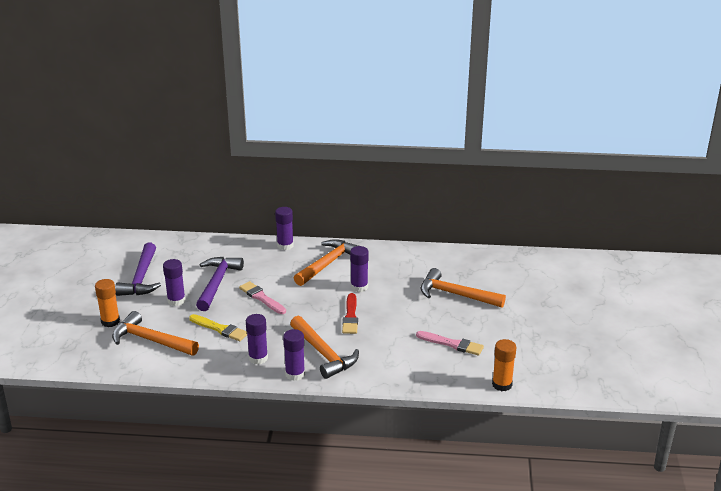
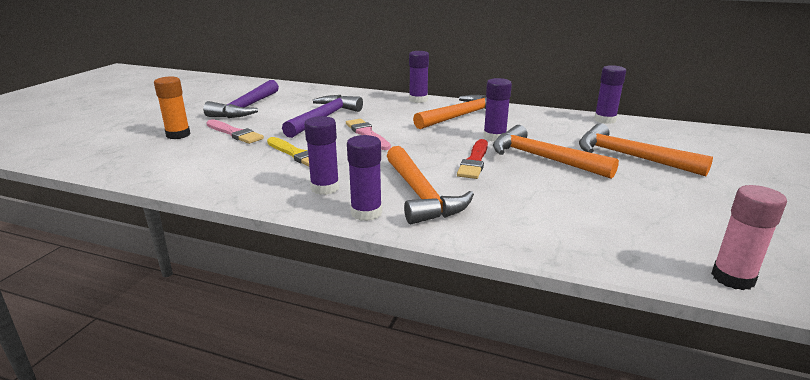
camera: 15 degrees right, 5 degrees down
orange hammer [112,311,199,356] -> orange hammer moved to [493,125,619,179]
purple glue stick [163,259,186,306] -> purple glue stick moved to [594,65,626,124]
pink brush [416,331,484,356] -> pink brush moved to [206,119,264,144]
orange glue stick [492,339,516,391] -> pink glue stick [711,185,787,290]

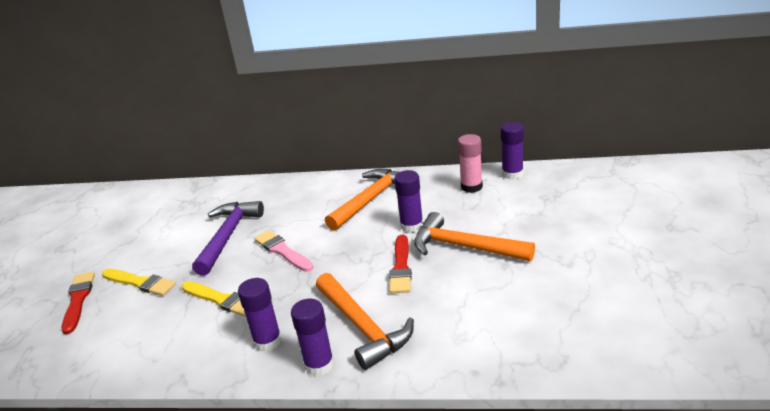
camera: 10 degrees left, 5 degrees up
orange glue stick [154,77,190,139] -> red brush [62,272,95,334]
purple hammer [203,80,279,118] -> none
pink brush [206,119,264,144] -> yellow brush [102,269,176,296]
purple glue stick [409,51,429,103] -> none
orange hammer [579,123,713,176] -> none
pink glue stick [711,185,787,290] -> pink glue stick moved to [458,134,483,193]

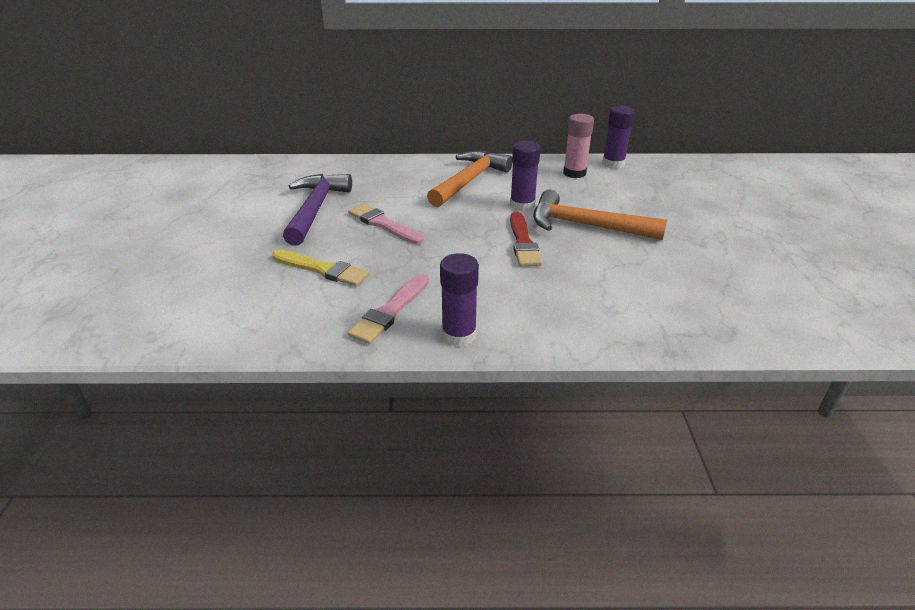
camera: 10 degrees left, 5 degrees up
red brush [62,272,95,334] -> none
yellow brush [102,269,176,296] -> none
purple glue stick [238,278,282,352] -> pink brush [348,274,429,344]
orange hammer [316,273,414,370] -> none

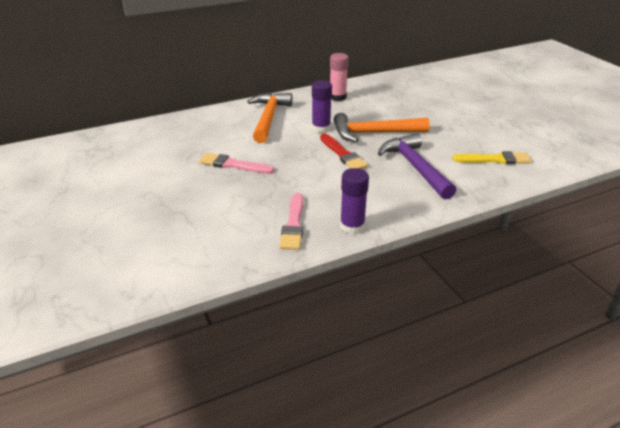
camera: 25 degrees left, 0 degrees up
yellow brush [273,250,369,286] -> yellow brush moved to [452,151,532,164]
purple hammer [283,174,352,246] -> purple hammer moved to [378,133,456,200]
purple glue stick [602,106,635,169] -> none

